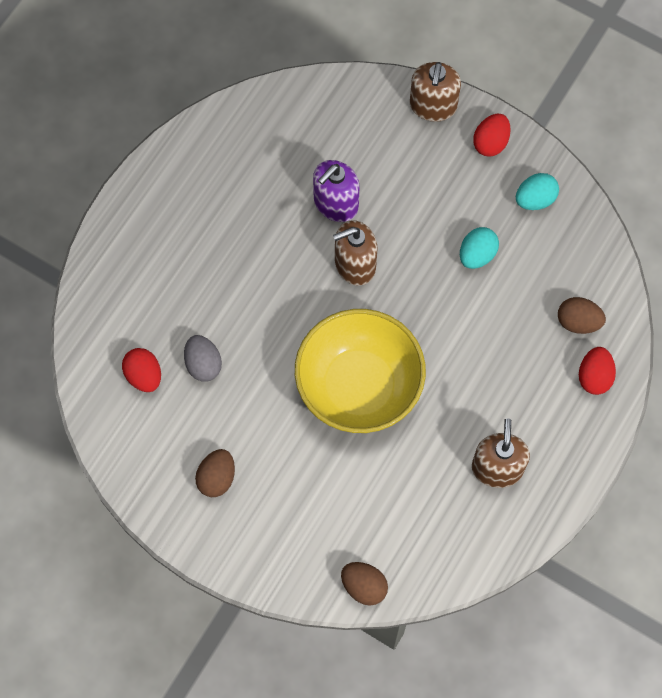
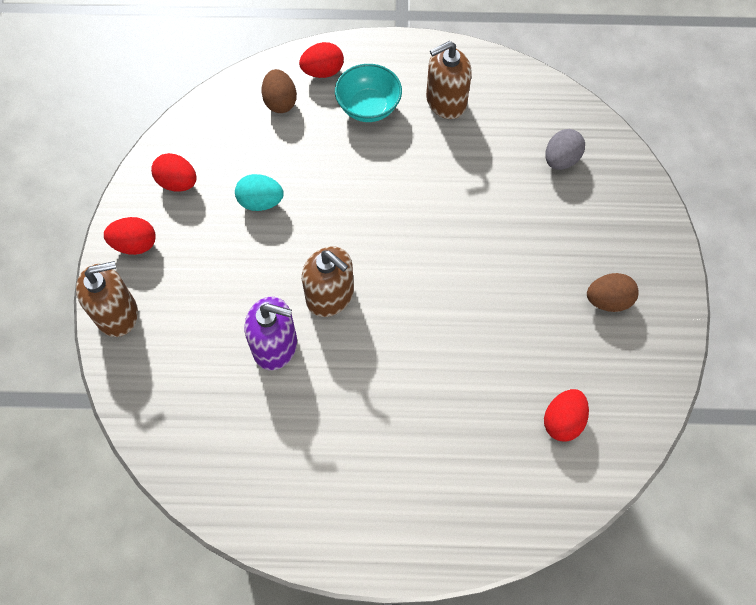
camera: 120 degrees left, 5 degrees down
grey egg [184,335,222,382] -> grey egg moved to [546,129,585,170]
yellow bowl [295,309,426,433] -> none
brown egg [341,562,388,605] -> none
turquoise egg [516,173,559,210] -> red egg [151,153,197,192]
none -> turquoise bowl [335,64,402,122]

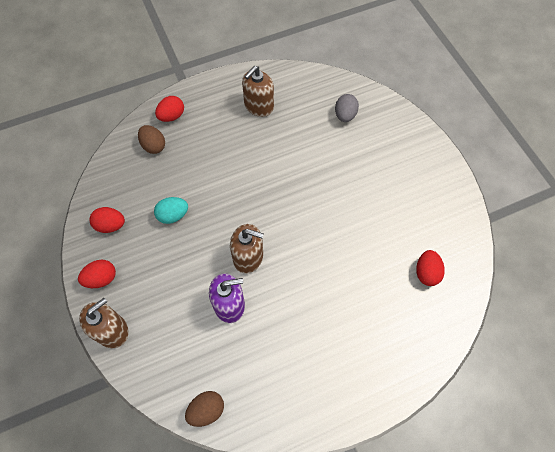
camera: 25 degrees left, 0 degrees up
turquoise bowl [335,64,402,122] -> none
brown egg [587,273,639,312] -> brown egg moved to [185,391,224,427]

